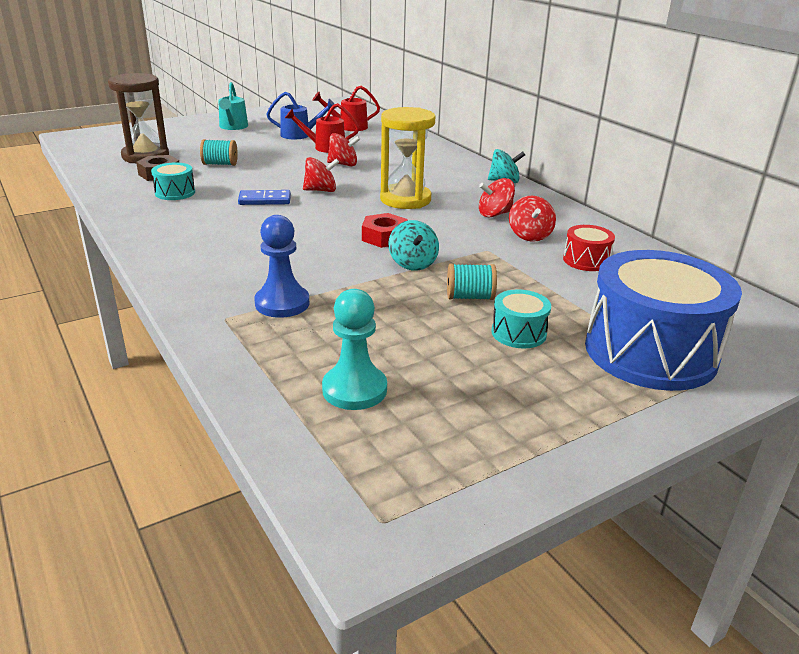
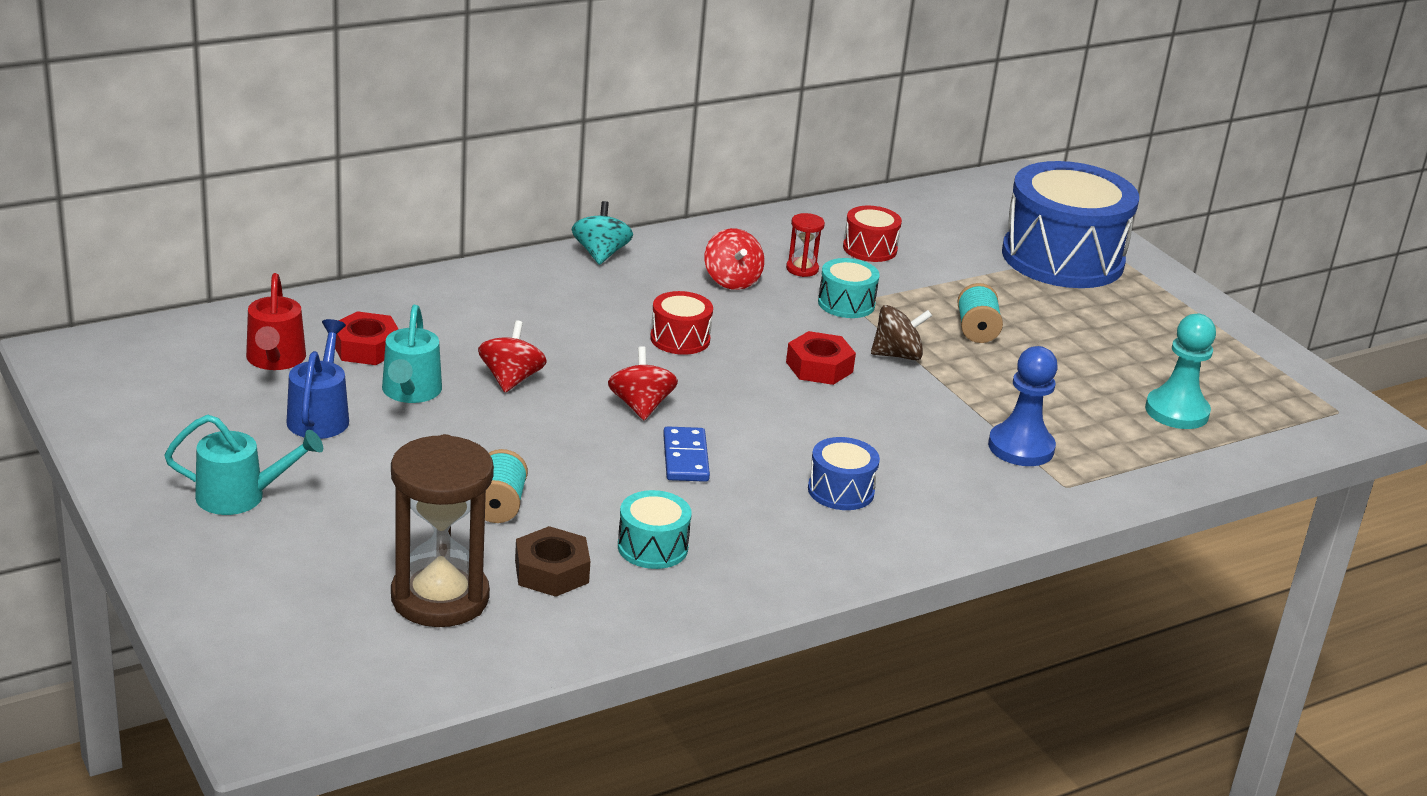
camera: 90 degrees left, 0 degrees up
red watering can [285,103,359,153] -> turquoise watering can [382,305,442,403]
yellow hourglass [380,107,435,209] -> red drum [650,291,713,355]
turquoise spinning top [388,220,439,271] -> brown spinning top [871,305,932,361]
turquoise drum [491,289,551,348] -> turquoise drum moved to [818,258,880,318]
red spinning top [509,196,556,242] -> red hourglass [786,213,825,277]
none -> red nut [335,311,398,365]
none -> blue drum [808,437,880,510]

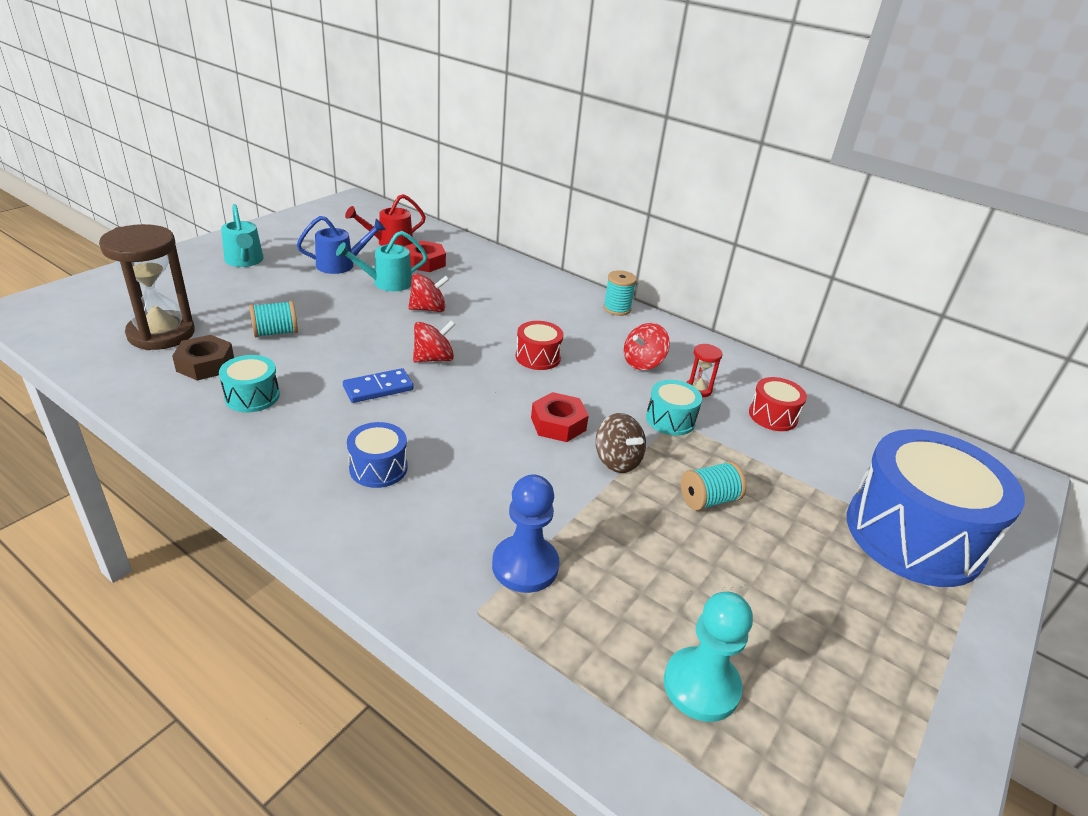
camera: 65 degrees right, 5 degrees up
turquoise spinning top [572,201,633,265] -> turquoise spool [603,270,637,316]

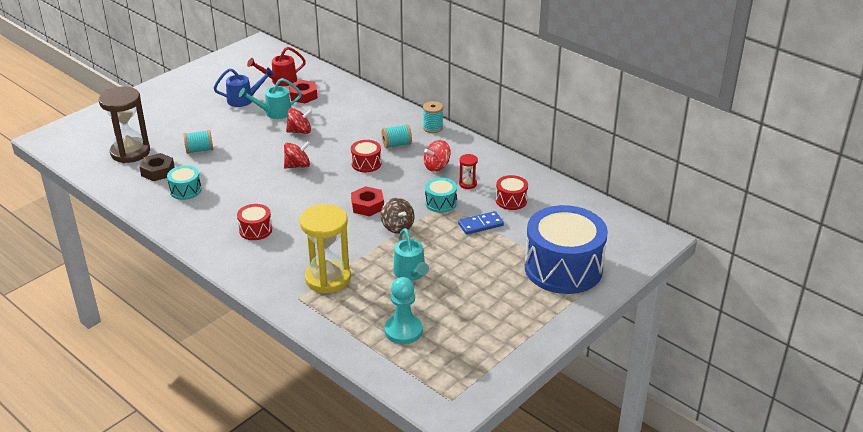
camera: 10 degrees right, 0 degrees up
turquoise watering can [221,204,264,267] -> turquoise watering can moved to [393,228,429,281]
blue domino [343,368,414,403] -> blue domino moved to [458,211,504,235]
blue drum [347,422,408,488] -> red drum [237,204,272,240]
blue pawn [492,474,559,593] -> yellow hourglass [300,204,351,294]
turquoise spool [681,461,746,511] -> turquoise spool moved to [382,124,412,148]

